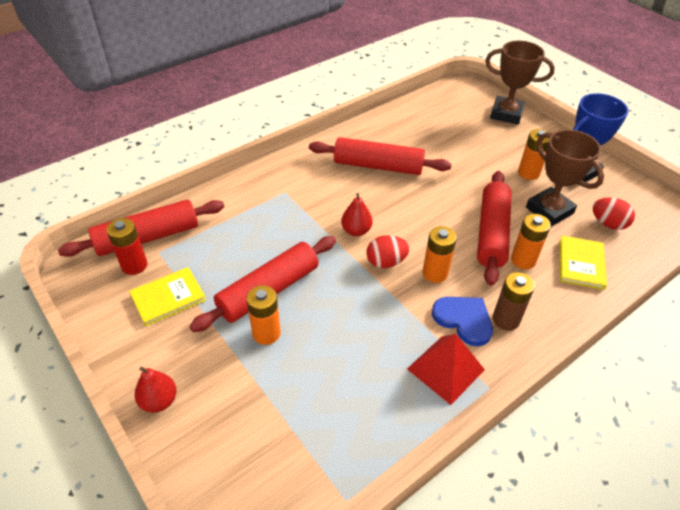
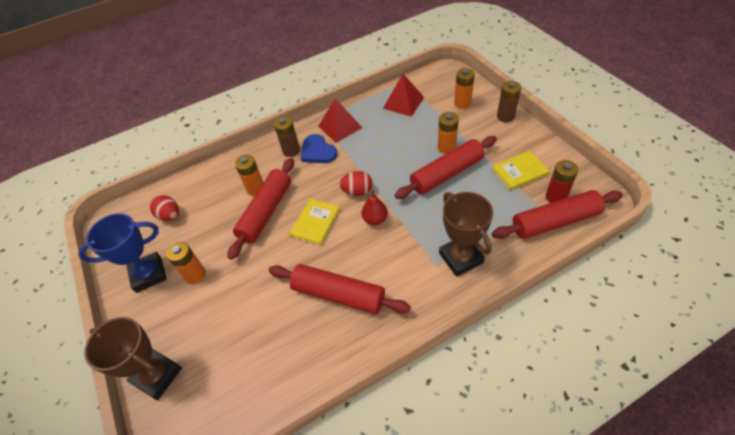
camera: 165 degrees left, 5 degrees up
red pear [134,367,177,413] -> brown battery [497,81,521,122]
orange battery [423,226,457,283] -> orange battery moved to [454,68,475,109]
brown trophy [526,130,604,227] -> brown trophy moved to [439,192,493,277]
yellow book [559,235,607,290] -> yellow book moved to [290,199,340,246]
none -> red pyramid [383,74,424,117]

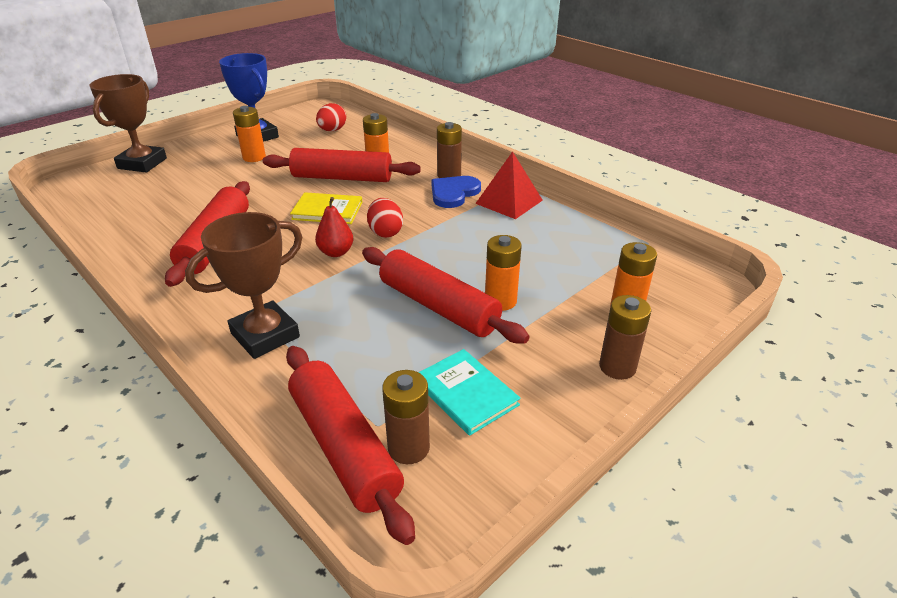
camera: 70 degrees right, 15 degrees down
red pyramid [383,74,424,117] -> none
yellow book [492,151,550,190] -> turquoise book [419,349,521,436]
red battery [546,160,578,203] -> brown battery [382,370,430,464]

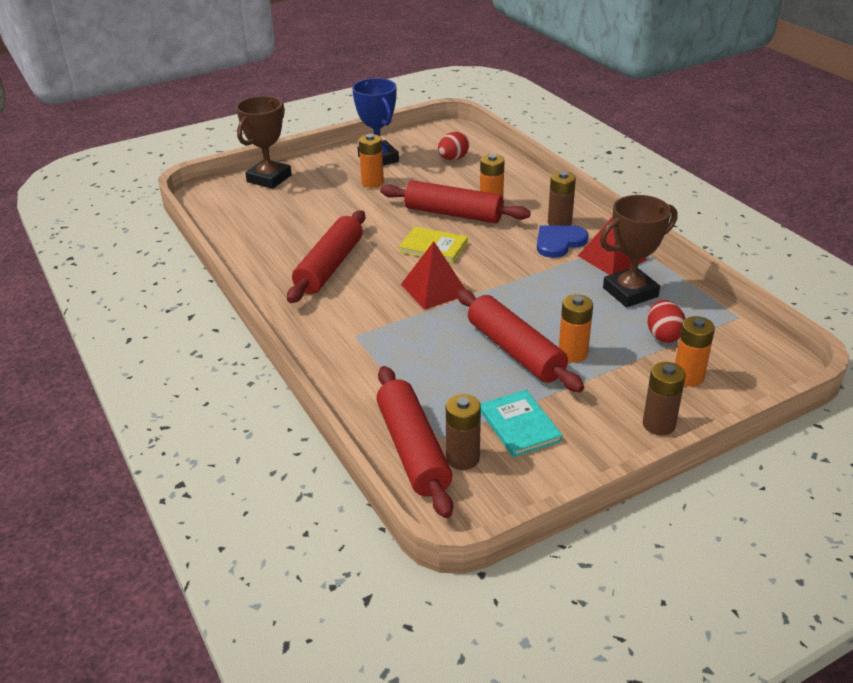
camera: 15 degrees right, 0 degrees up
brown trophy [185,212,302,359] -> brown trophy moved to [600,195,677,307]
red pear [315,197,353,257] -> red pyramid [401,241,465,310]
red egg [367,198,403,238] -> red egg moved to [647,300,686,343]

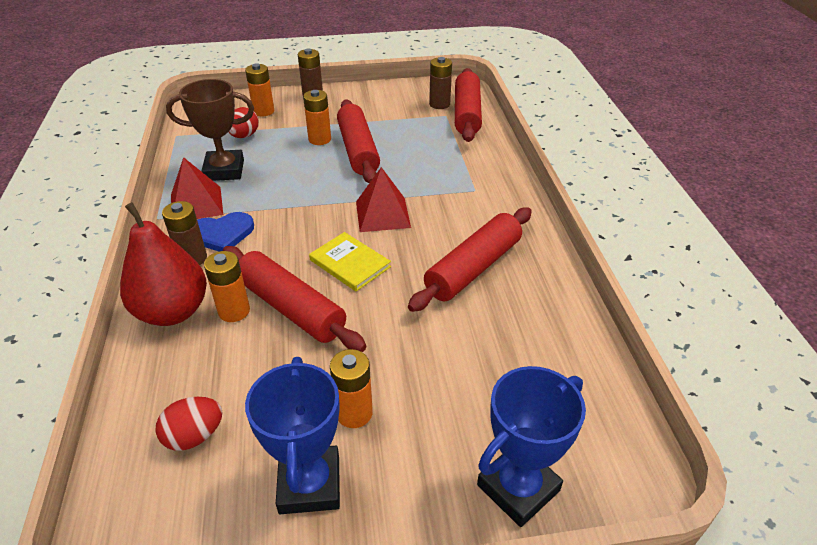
camera: 160 degrees left, 5 degrees up
brown trophy [236,96,292,189] -> blue trophy [477,366,586,527]
turquoise book [480,390,563,457] -> none
none -> red pear [120,202,207,326]

